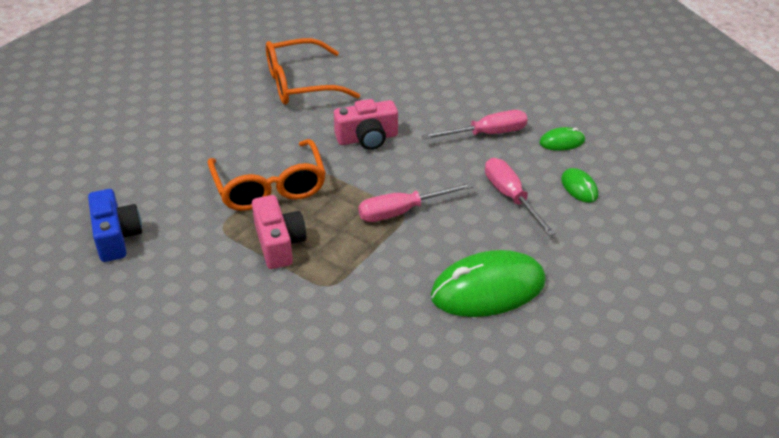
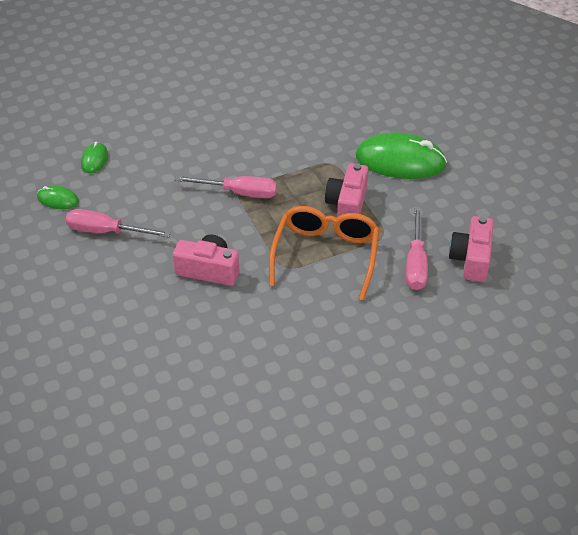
camera: 150 degrees left, 5 degrees up
blue camera [88,189,142,262] -> pink camera [449,216,494,282]
orange glasses [266,38,360,105] -> none
green mouse [430,250,546,317] -> green mouse moved to [356,132,447,179]
pink screwdriver [485,158,556,236] -> pink screwdriver moved to [406,207,428,290]

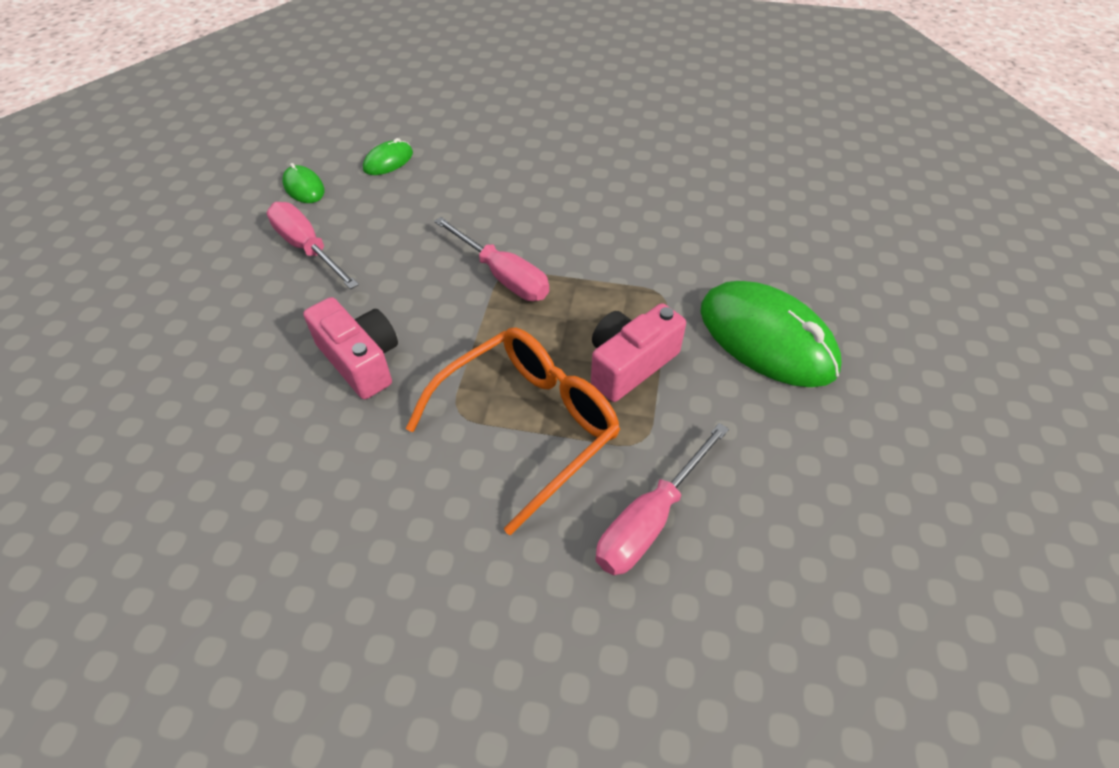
camera: 35 degrees right, 5 degrees up
pink camera [449,216,494,282] -> none

